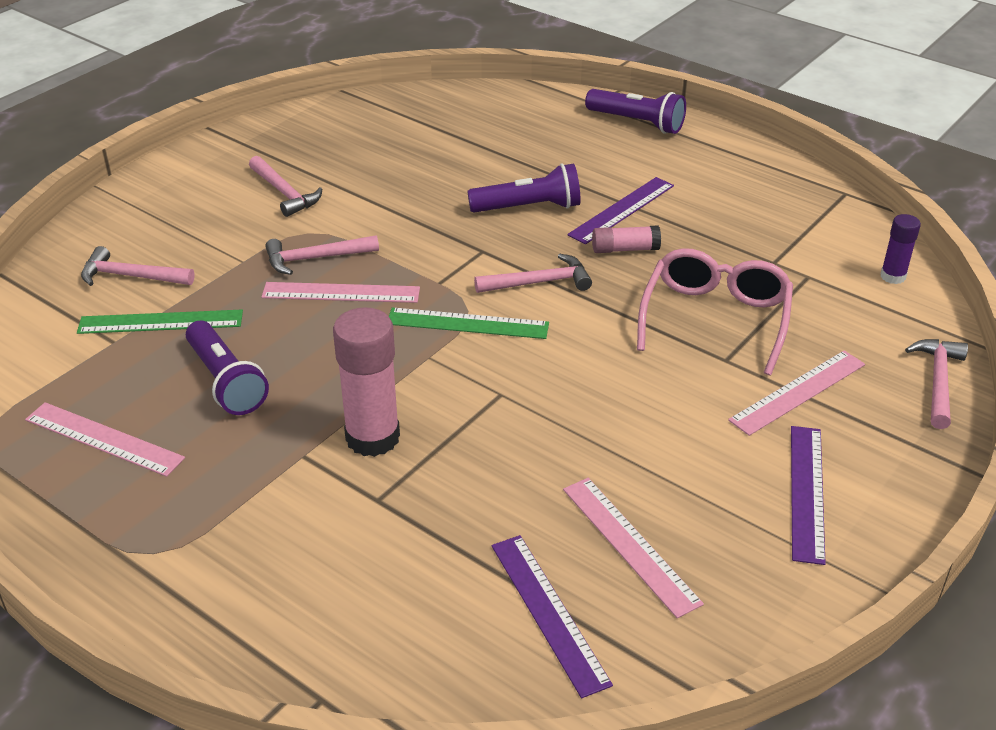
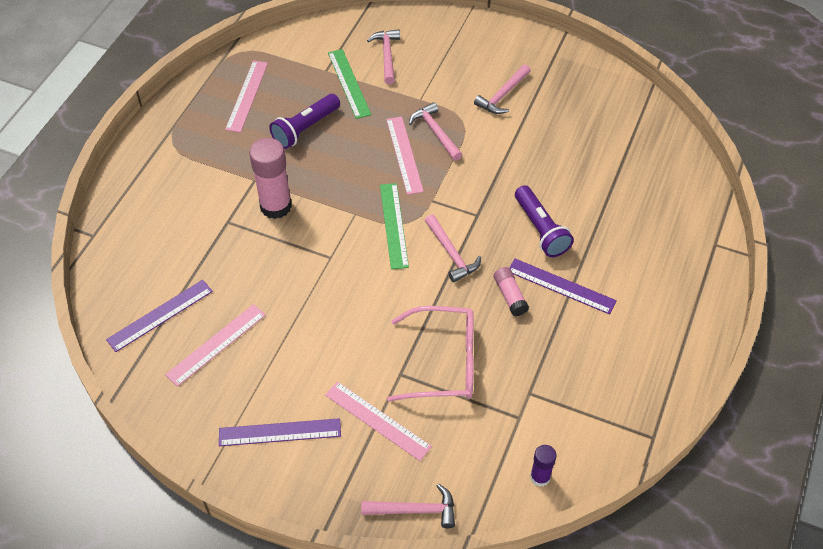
camera: 75 degrees right, 15 degrees up
purple flashlight [585,89,686,134] -> none

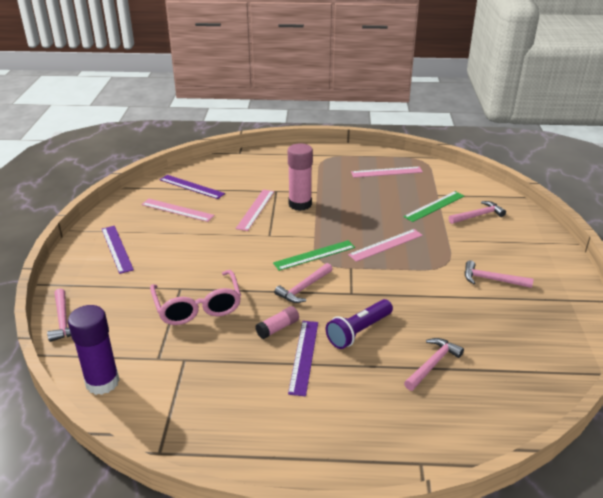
camera: 70 degrees right, 20 degrees down
purple flashlight [269,94,340,149] -> none
pink ruler [325,382,432,461] -> pink ruler moved to [236,189,274,231]
pink hammer [409,102,462,161] -> pink hammer moved to [404,338,464,391]
purple glue stick [530,445,557,487] -> purple glue stick [68,305,119,395], size x1.86

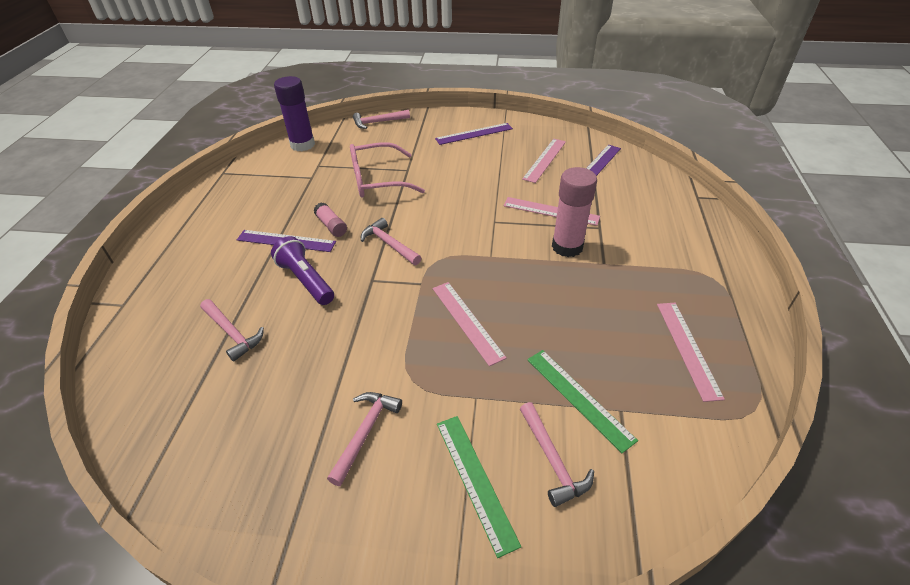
camera: 95 degrees right, 10 degrees up
green ruler [273,240,355,271] -> green ruler moved to [437,416,521,558]

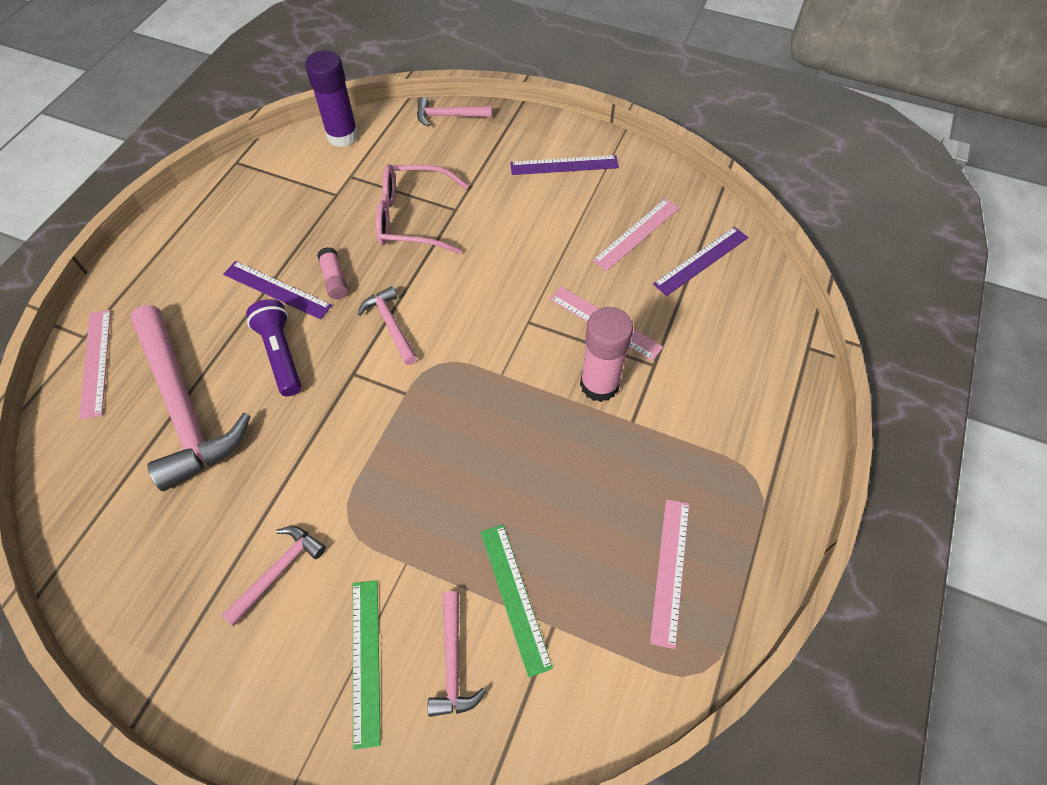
camera: 15 degrees right, 15 degrees up
pink hammer [200,299,264,362] -> pink hammer [130,305,251,491], size x2.11
pink ruler [433,282,507,366] -> pink ruler moved to [79,310,111,420]

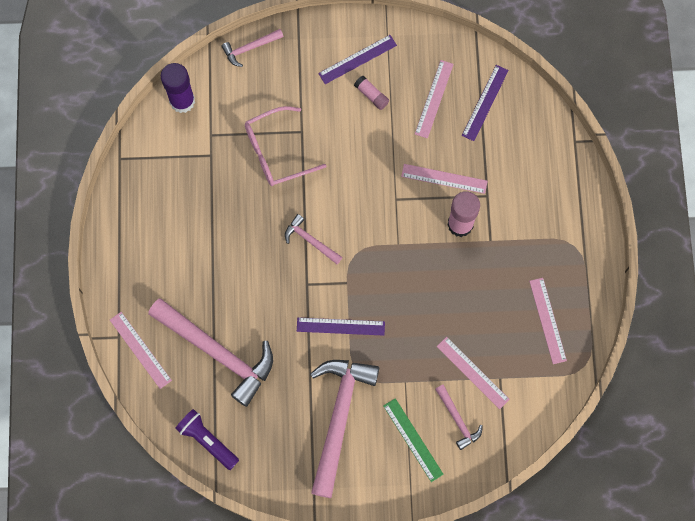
camera: 25 degrees left, 15 degrees up
pink hammer [222,526,326,626] -> pink hammer [310,360,379,498], size x2.11
purple ruler [223,261,332,320] -> purple ruler moved to [297,317,385,336]
purple flashlight [246,299,302,396] -> purple flashlight moved to [175,409,239,470]
pink glue stick [317,247,348,299] -> pink glue stick moved to [354,76,389,110]
green ruler [481,524,553,678] -> pink ruler [437,337,510,409]

